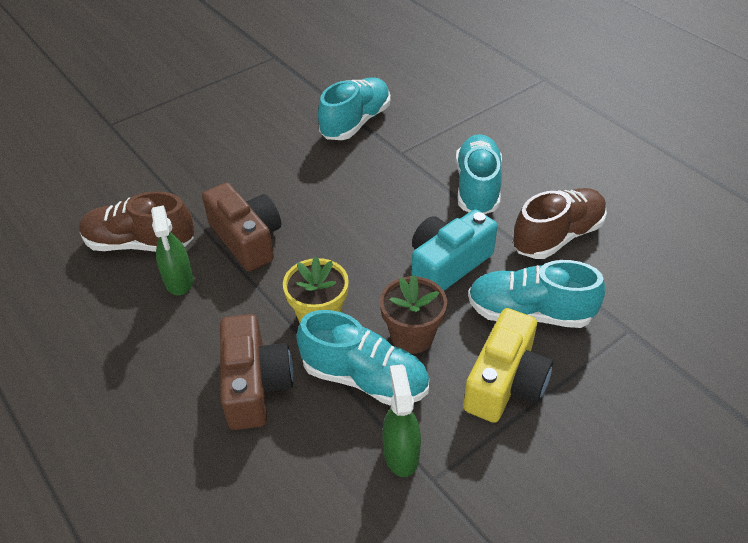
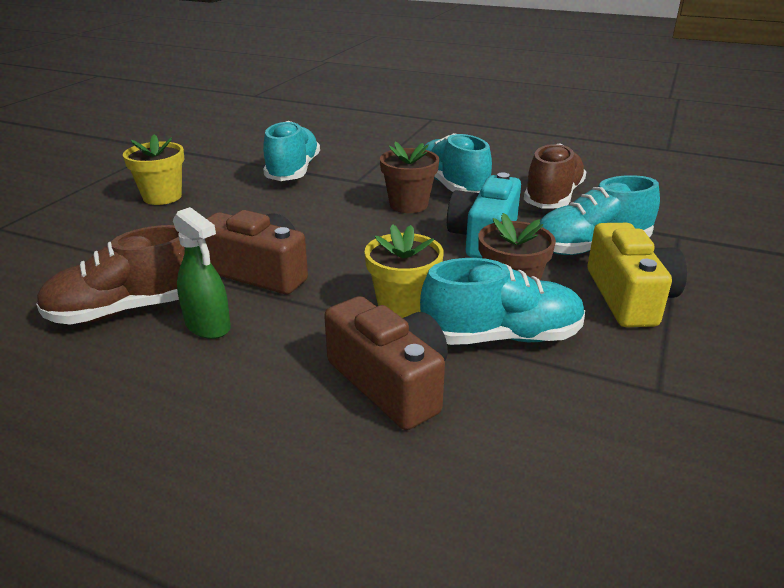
camera: 30 degrees left, 15 degrees down
green spray bottle [382,364,421,477] -> none
none -> yellow flower pot [123,135,184,205]
none -> brown flower pot [380,142,439,213]

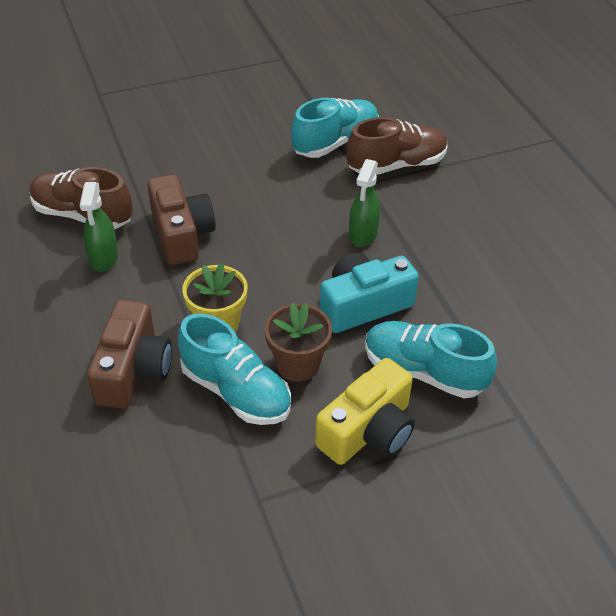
camera: 45 degrees right, 15 degrees up
yellow flower pot [123,135,184,205] -> none
brown flower pot [380,142,439,213] -> green spray bottle [349,159,380,247]
turquoise shoe [424,133,492,193] -> none
brown shoe [524,143,586,209] -> brown shoe moved to [347,117,447,175]

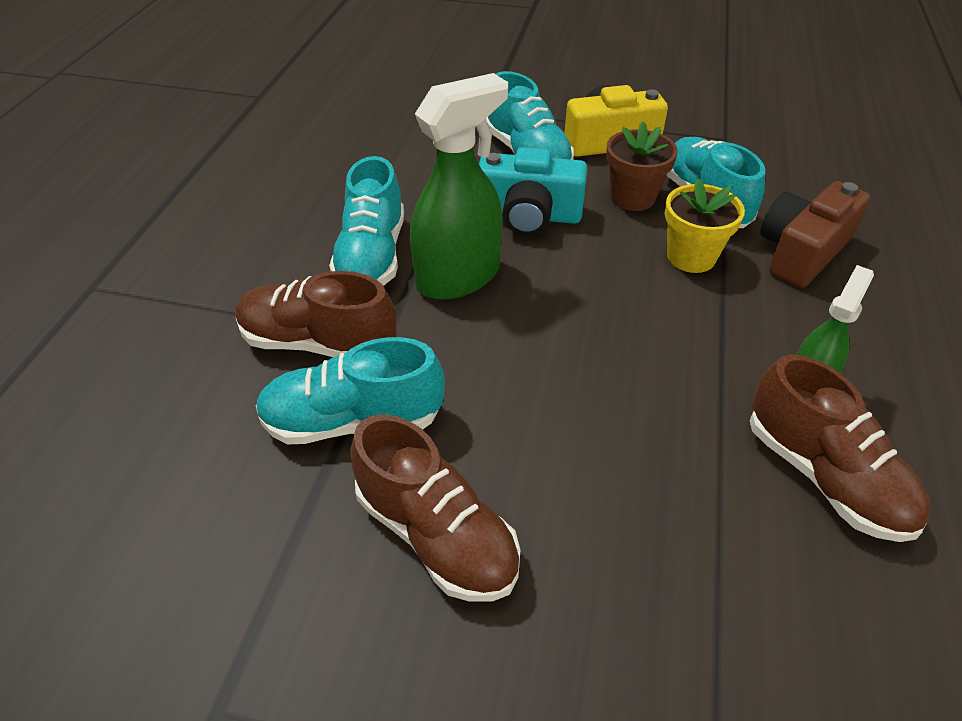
camera: 145 degrees left, 0 degrees up
brown camera [147,174,216,265] -> none
green spray bottle [349,159,380,247] -> green spray bottle [410,73,508,300], size x1.68
none -> turquoise shoe [329,156,404,286]
none -> brown shoe [350,414,520,601]

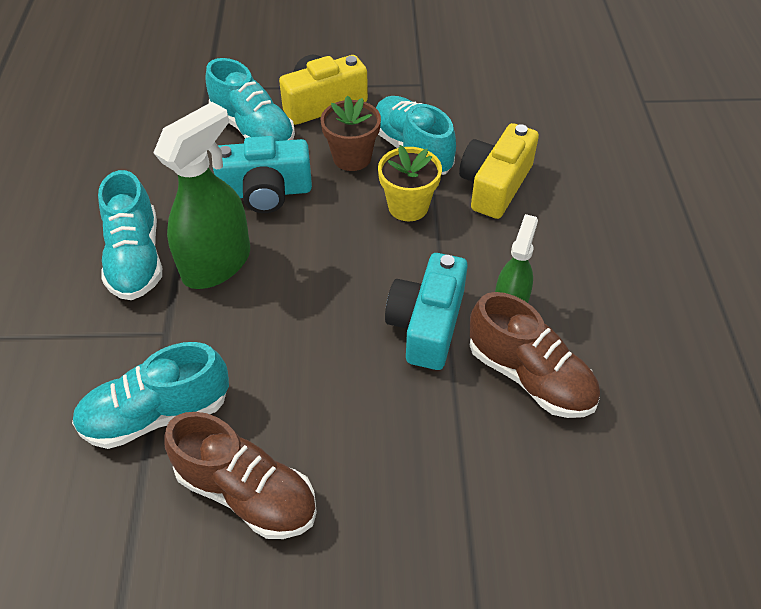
camera: 15 degrees left, 5 degrees up
brown shoe [235,271,396,357] -> none
brown camera [760,181,870,288] -> yellow camera [459,123,539,219]
none -> turquoise camera [385,253,468,370]

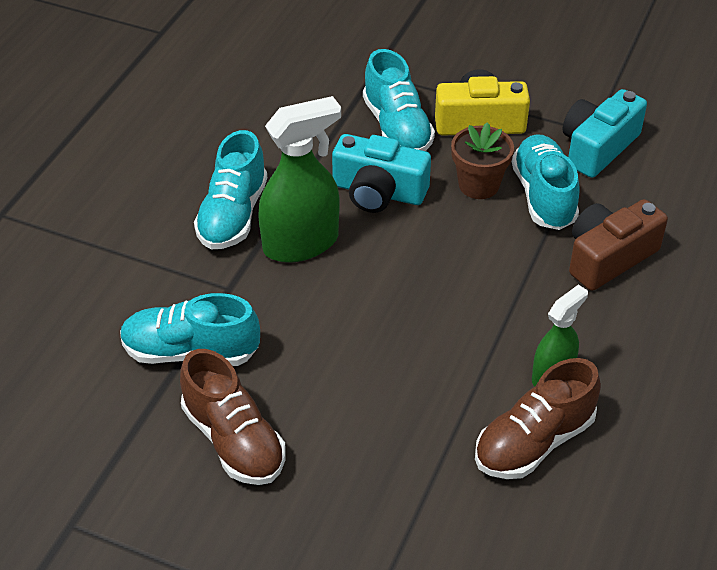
camera: 25 degrees right, 5 degrees down
yellow flower pot [378,145,442,221] -> none
turquoise camera [385,253,468,370] -> turquoise camera moved to [562,89,647,178]
yellow camera [459,123,539,219] -> brown camera [569,199,668,291]
brown shoe [470,292,600,418] -> brown shoe turned 75 degrees clockwise [475,358,601,479]

